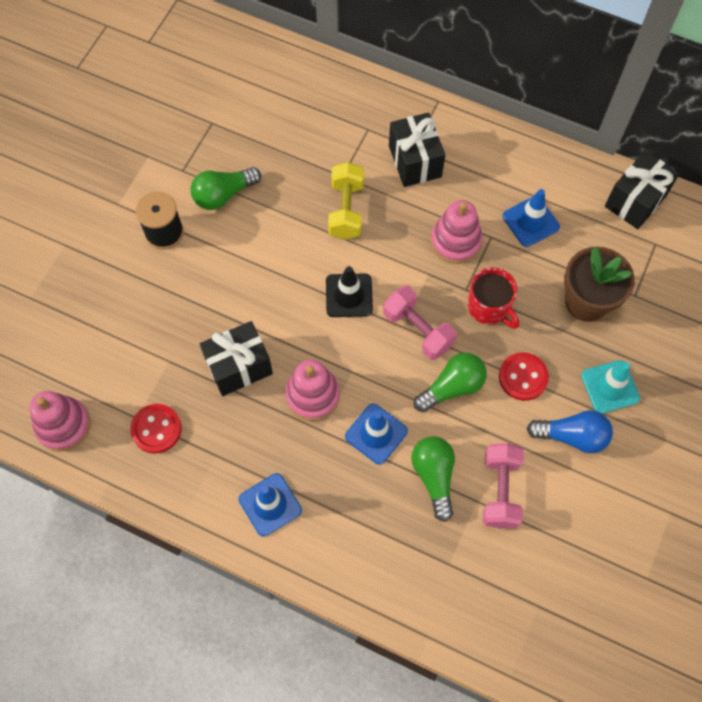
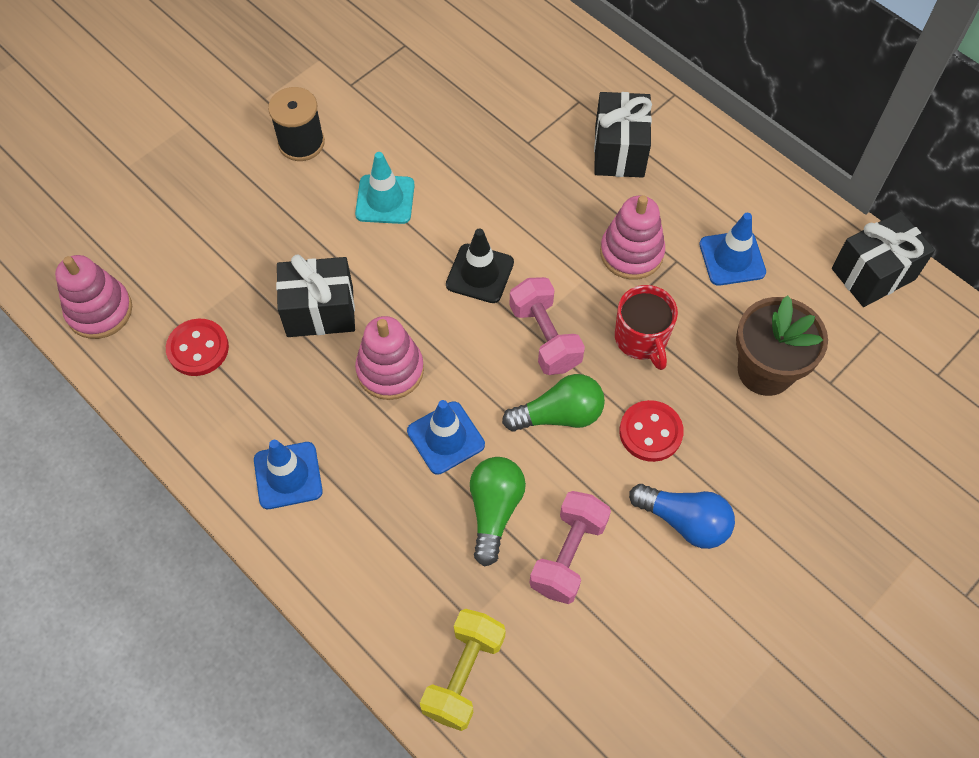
camera: 20 degrees right, 5 degrees down
green light bulb [191,167,261,210] -> none
yellow dumbbell [328,162,364,240] -> yellow dumbbell moved to [420,609,506,731]
turquoise traffic cone [581,360,640,414] -> turquoise traffic cone moved to [355,152,415,224]

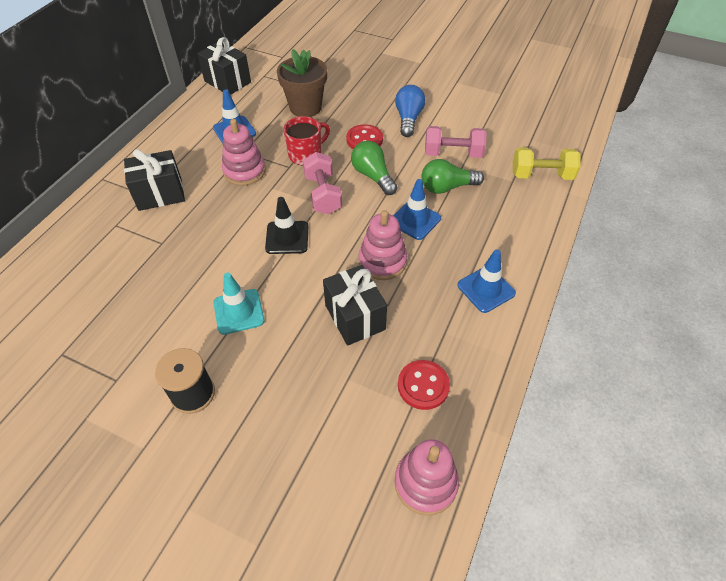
camera: 110 degrees left, 10 degrees down
pink dumbbell [509,277,585,375] -> pink dumbbell turned 60 degrees counterclockwise [303,152,342,214]

